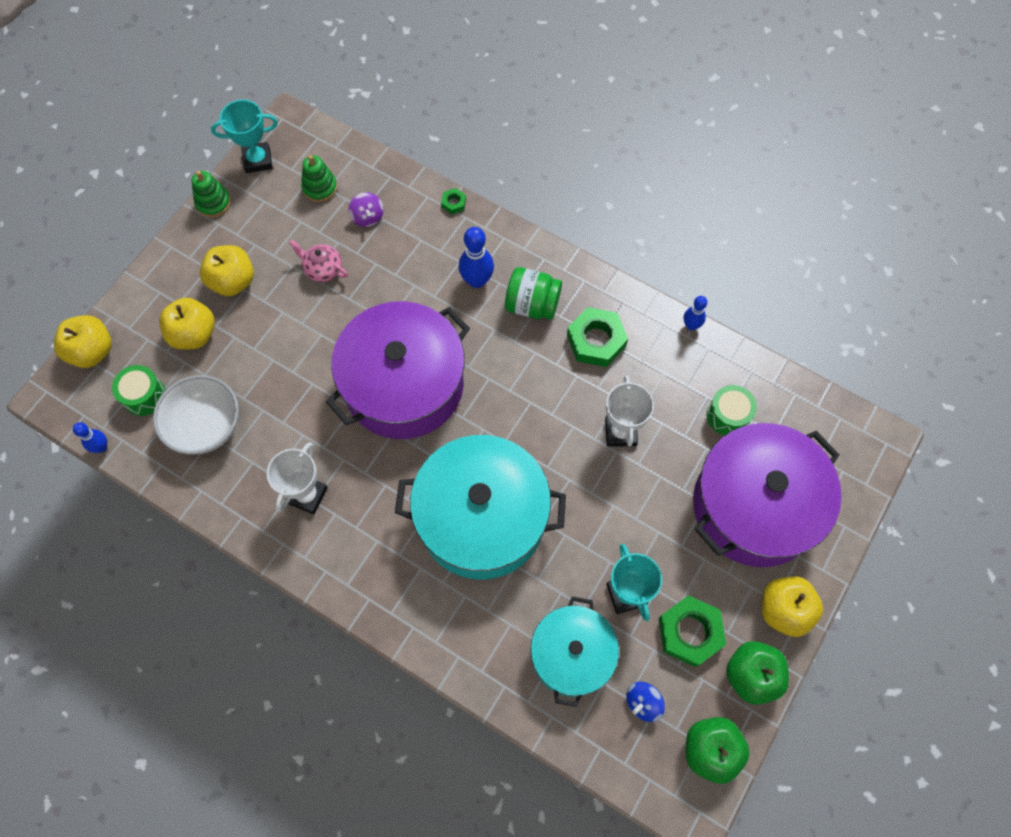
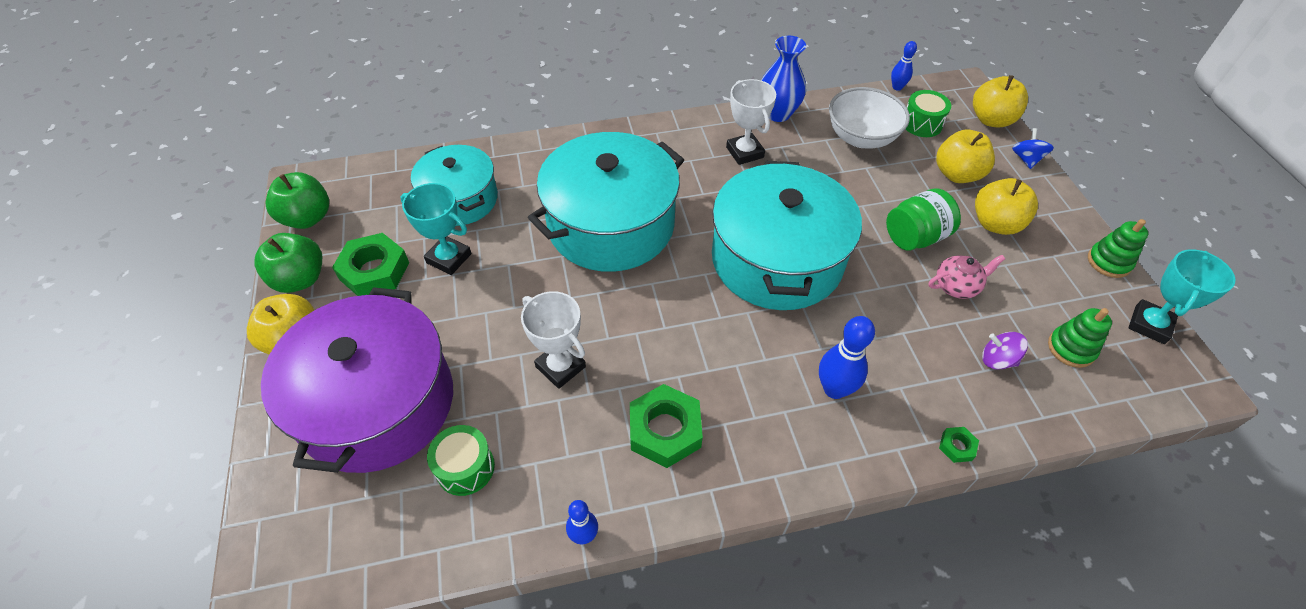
camera: 135 degrees right, 15 degrees down
purple pot [326,301,470,439] -> turquoise pot [712,161,862,310]
green jar [505,267,562,320] -> green jar moved to [886,188,961,251]
blue spinning top [626,682,665,722] -> blue spinning top moved to [1012,128,1054,169]
none -> blue vase [761,36,806,122]

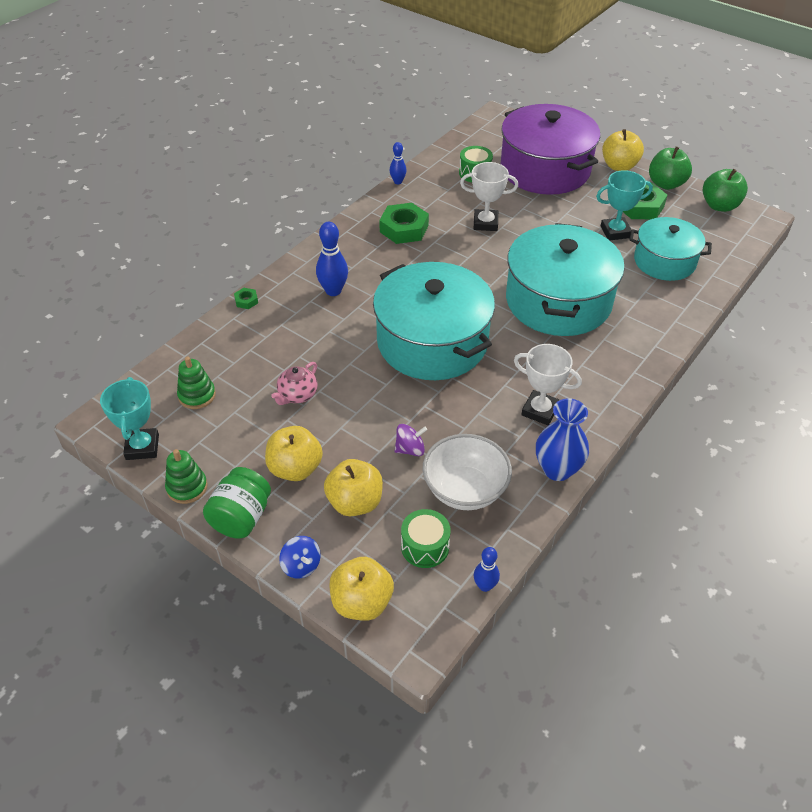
camera: 140 degrees right, 5 degrees down
green jar [886,188,961,251] -> green jar moved to [203,467,271,539]
purple spinning top [982,332,1028,370] -> purple spinning top moved to [395,424,427,456]

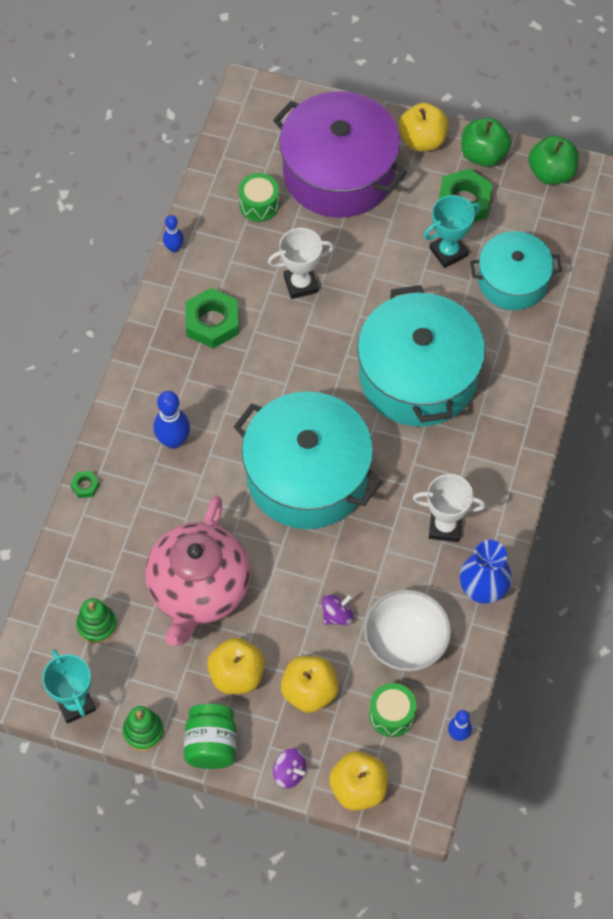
camera: 20 degrees left, 15 degrees up
pink teapot [271,362,318,405] -> pink teapot [145,496,251,646], size x2.41
blue spinning top [279,536,321,579] -> purple spinning top [273,748,306,789]

